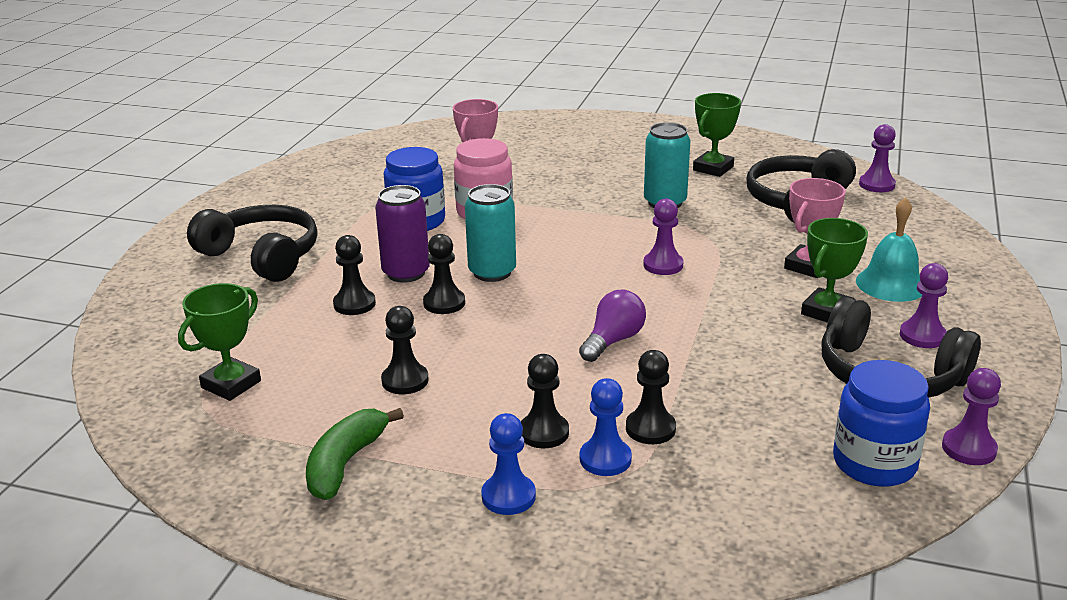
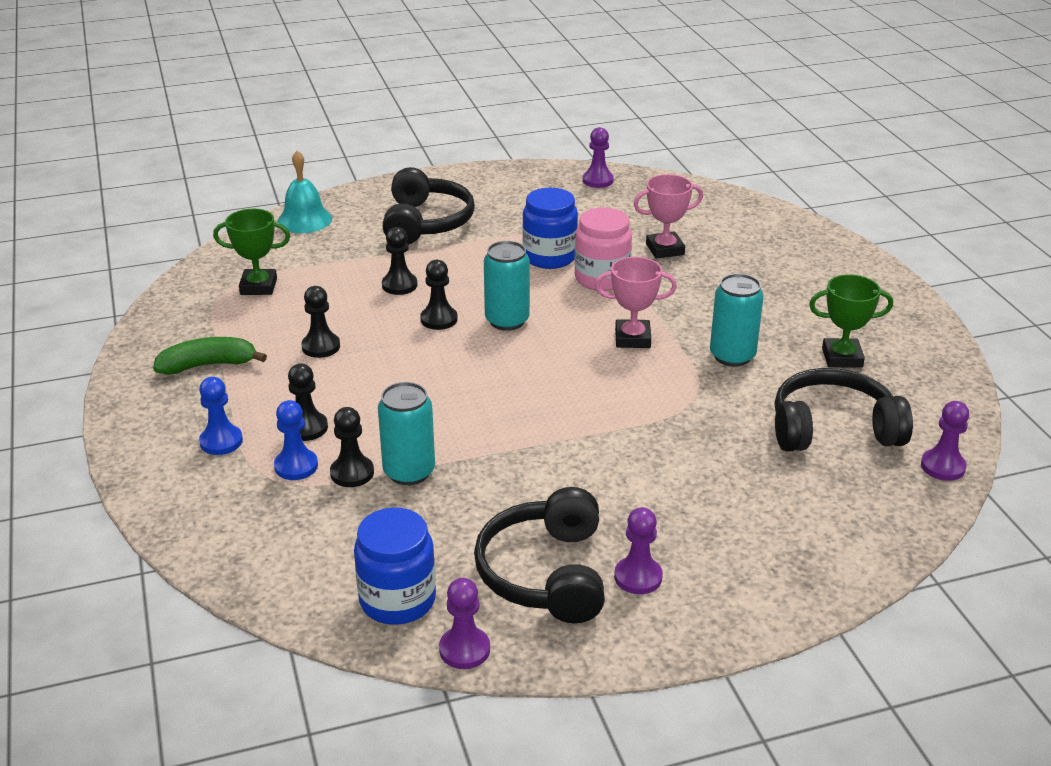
camera: 55 degrees right, 5 degrees up
purple can [375,185,430,283] -> none
purple light bulb [579,290,646,362] -> none
purple pawn [643,198,683,275] -> purple pawn moved to [583,127,614,188]
pink trophy [784,178,846,278] -> pink trophy moved to [595,257,677,348]
green trophy [801,218,868,323] -> none
turquoise bell [856,197,922,302] -> turquoise bell moved to [277,150,332,233]
none -> turquoise can [378,382,435,485]

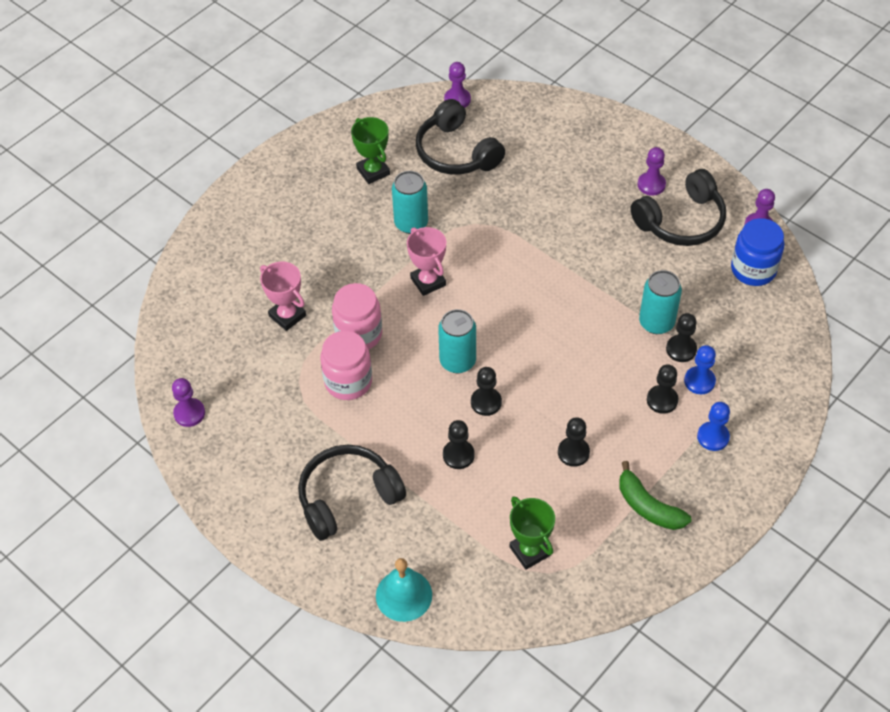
camera: 120 degrees left, 20 degrees up
blue jar [522,188,578,269] -> pink jar [320,331,372,400]

